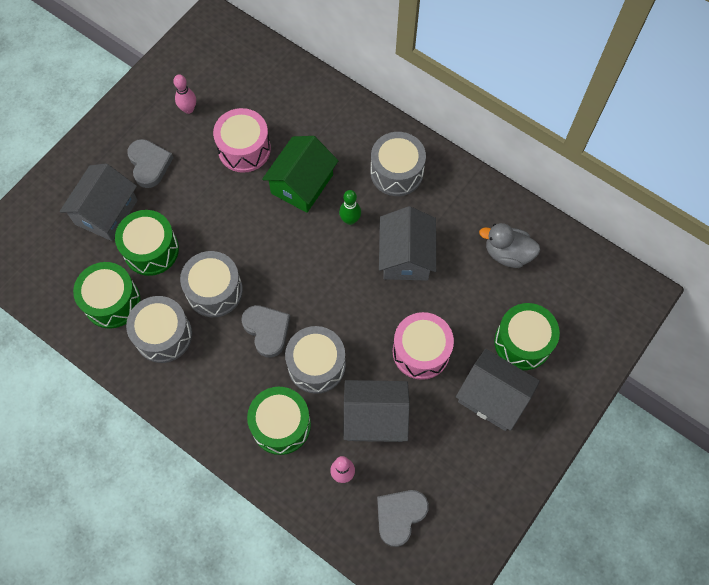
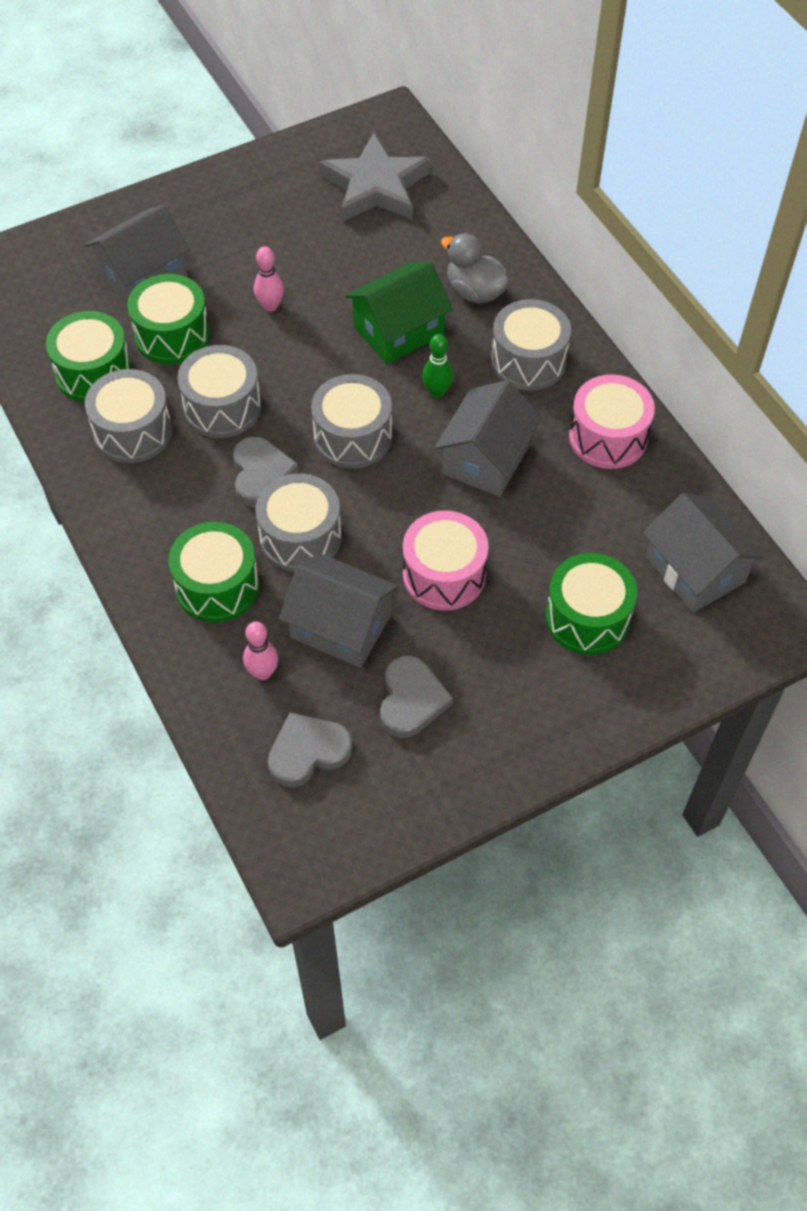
camera: 25 degrees right, 10 degrees down
grey heart [127,139,174,188] -> grey heart moved to [380,656,453,738]
pink bowling pin [173,75,196,114] -> pink bowling pin moved to [254,246,284,312]
pink drum [213,108,271,173] -> pink drum moved to [569,374,655,469]
grey house [456,349,540,431] -> grey house moved to [643,493,764,613]
grey duck [479,223,540,268] -> grey duck moved to [441,233,509,304]
none -> grey drum [311,374,392,469]
none -> grey star [319,132,431,222]

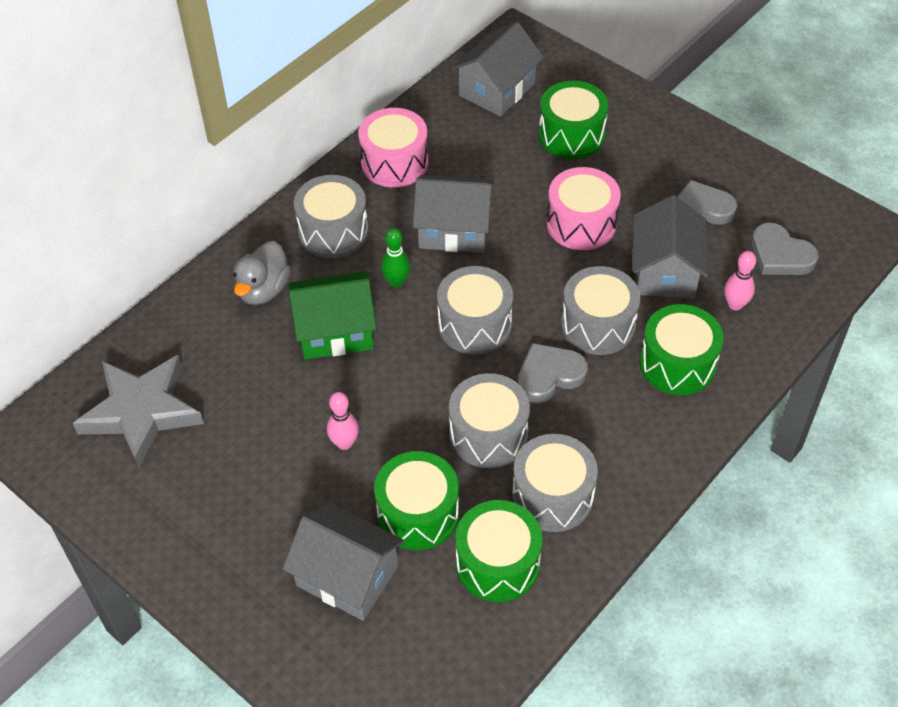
camera: 110 degrees left, 5 degrees down
green house [345,262,453,364] -> green house turned 45 degrees counterclockwise [289,272,377,360]

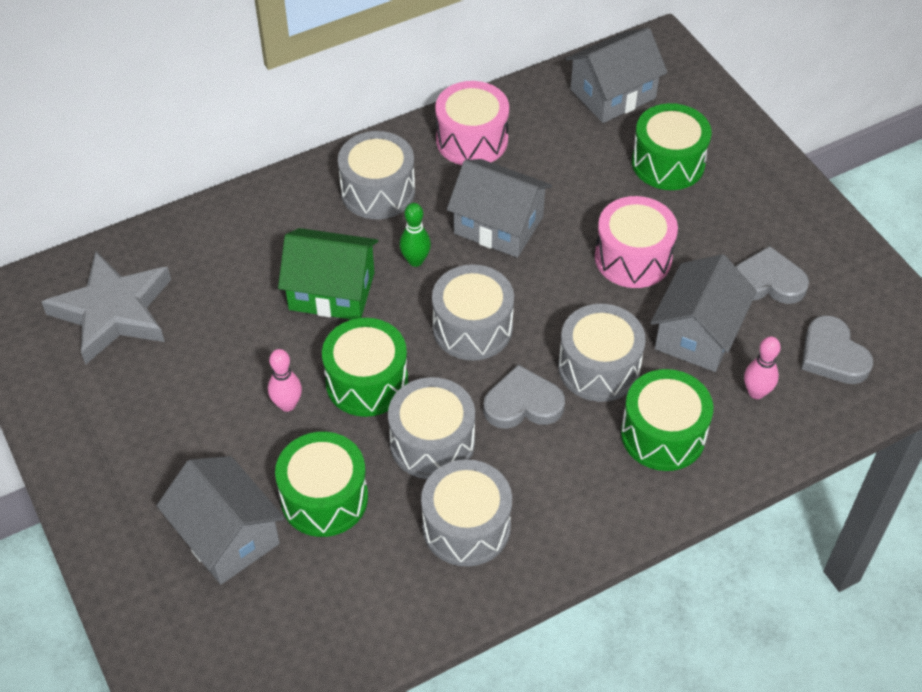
camera: 20 degrees right, 0 degrees up
grey duck [233,241,291,305] -> none
green drum [455,500,542,602] -> green drum moved to [322,318,408,417]

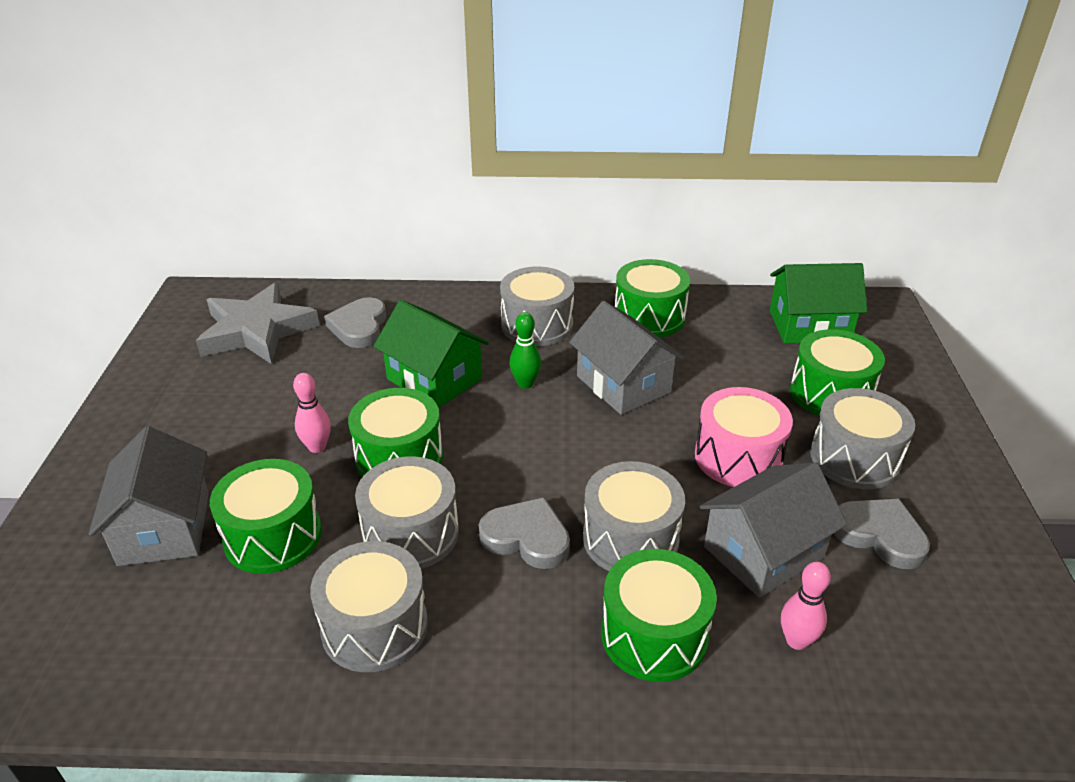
camera: 30 degrees right, 15 degrees down
grey drum [432,264,514,360] -> grey drum moved to [810,388,915,489]
pink drum [435,81,509,165] -> green drum [615,259,690,337]
grey house [566,27,668,123] -> green house [770,263,868,343]
grey heart [801,315,873,384] -> grey heart moved to [324,297,386,348]

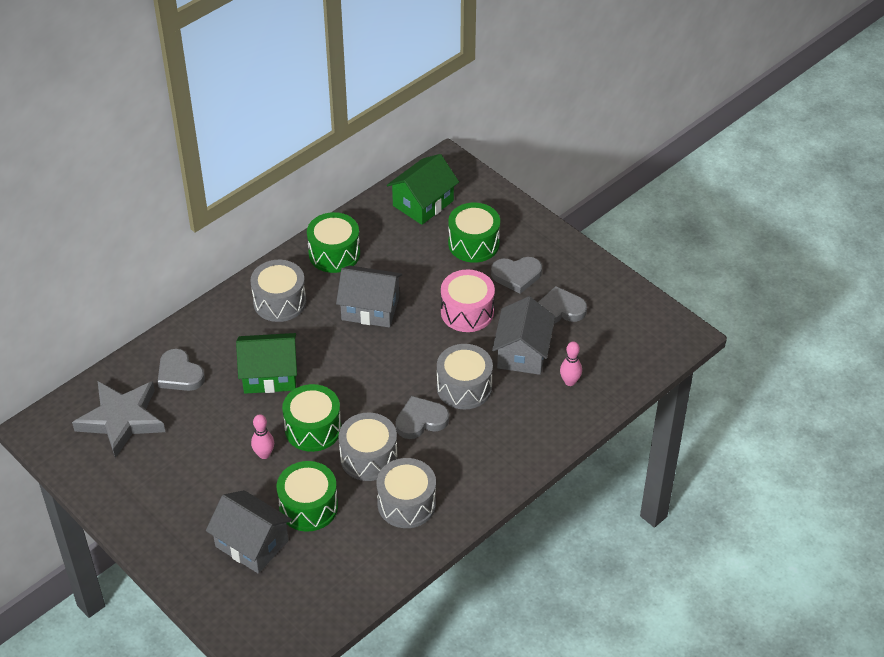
camera: 45 degrees left, 10 degrees up
green bowling pin [509,312,541,389] -> none
green drum [601,549,717,682] -> none
grey drum [810,388,915,489] -> grey heart [491,257,542,294]

